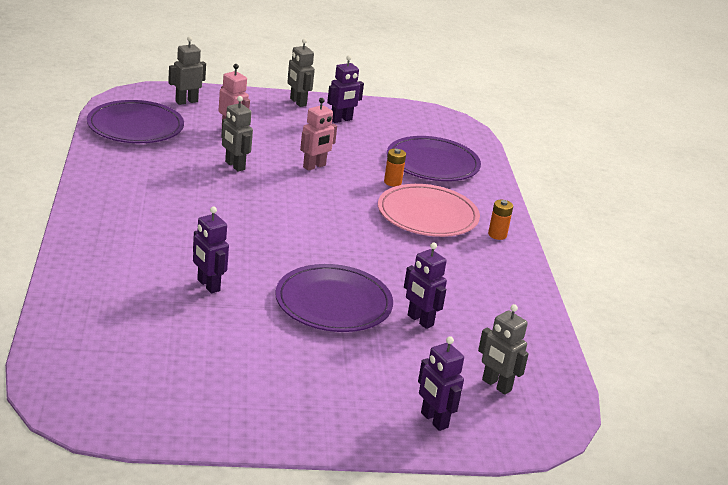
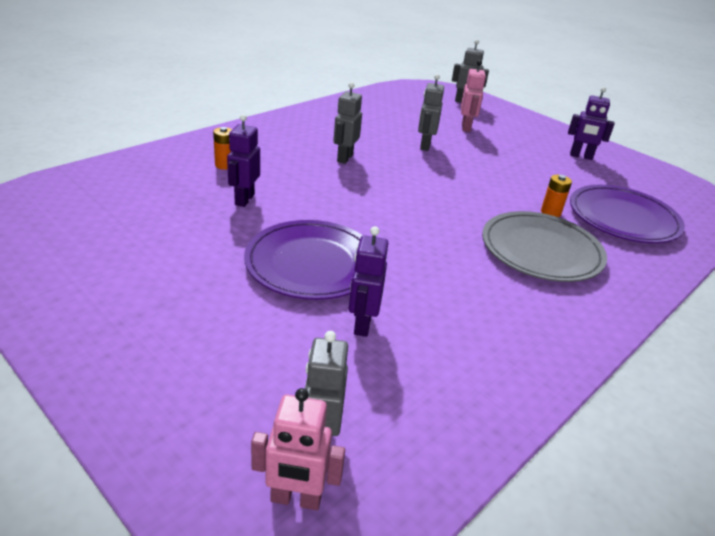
camera: 50 degrees right, 5 degrees up
purple plate [87,100,184,143] -> none
grey robot [288,38,315,107] -> grey robot moved to [333,82,362,164]
pink robot [300,98,337,171] -> pink robot moved to [251,388,345,510]
pink plate [378,184,480,237] -> grey plate [482,211,607,282]
purple robot [418,336,464,431] -> none
orange battery [488,200,513,240] -> orange battery moved to [213,127,232,170]

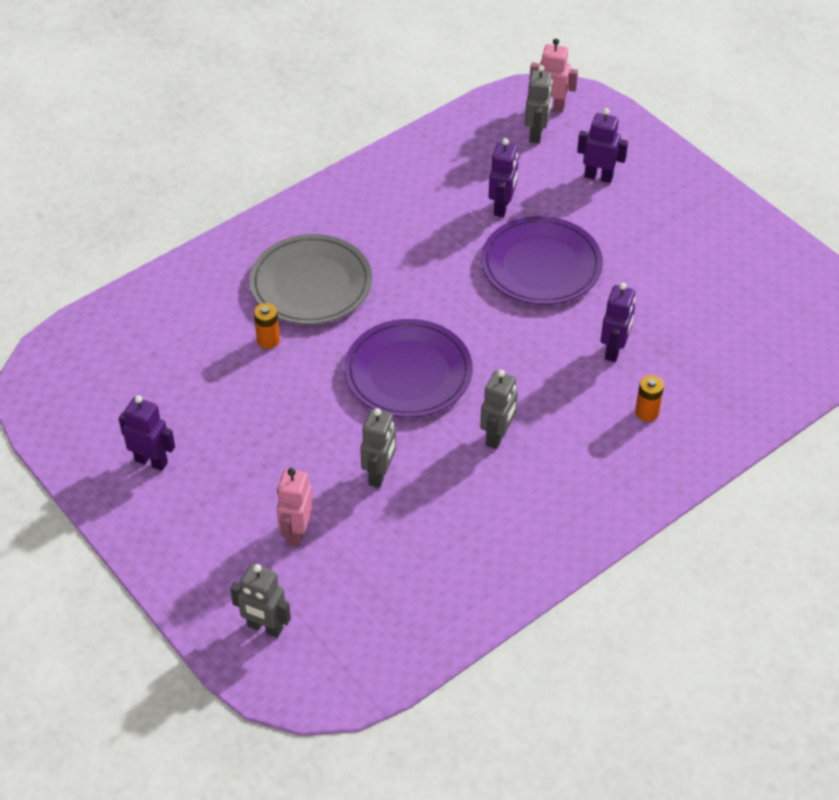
camera: 170 degrees left, 15 degrees up
purple plate [570,185,685,243] -> purple plate moved to [344,319,473,418]
none -> purple robot [577,108,628,183]

